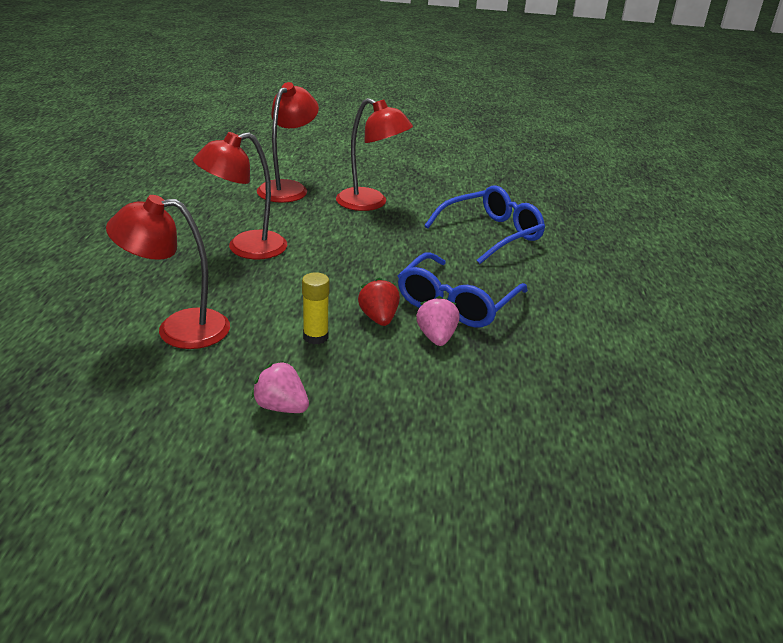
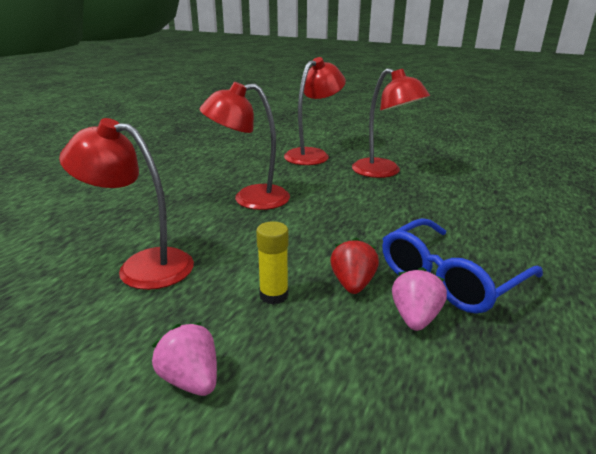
camera: 20 degrees right, 5 degrees down
blue glasses [424,185,545,264] -> none

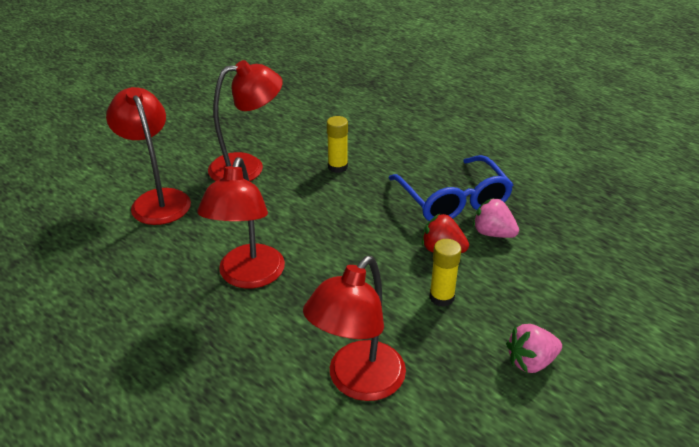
camera: 70 degrees left, 10 degrees up
none -> yellow glue stick [327,116,348,173]

